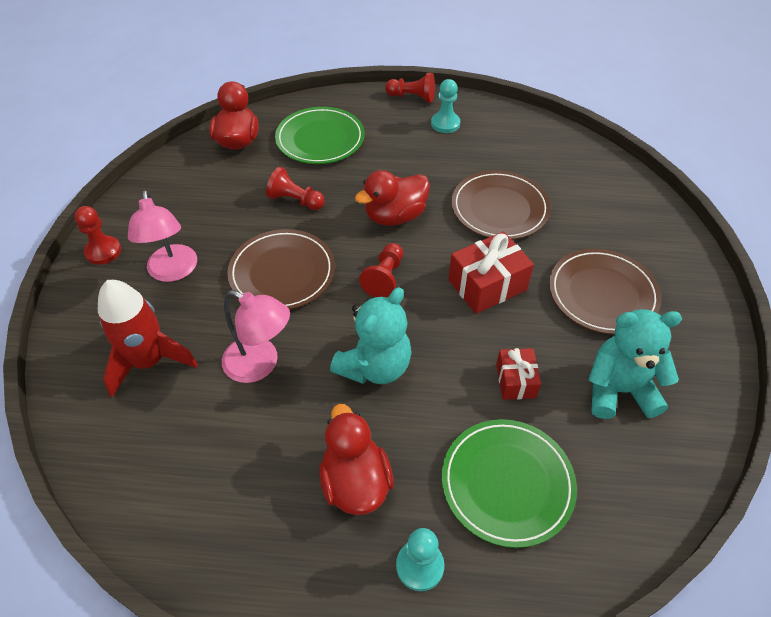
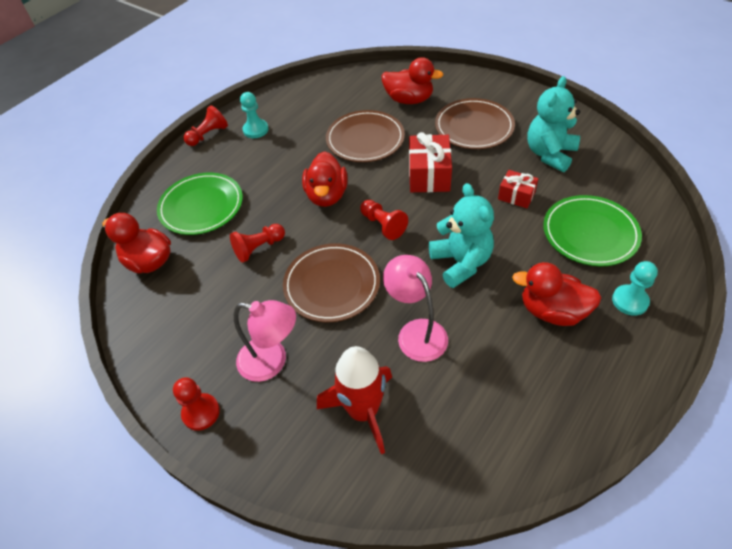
camera: 55 degrees left, 0 degrees up
pink lamp [222,290,290,383] -> pink lamp turned 90 degrees counterclockwise [383,255,448,362]
none -> red duck [382,57,443,104]

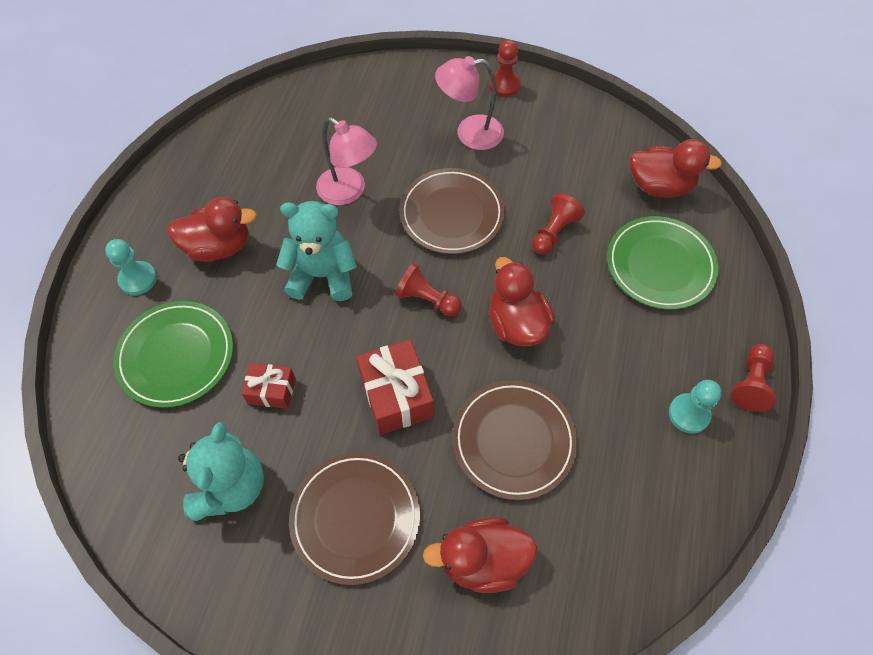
camera: 155 degrees right, 10 degrees up
red rocket [317,346,392,454] -> none
turquoise teddy bear [429,183,494,288] -> turquoise teddy bear turned 135 degrees clockwise [276,201,357,301]

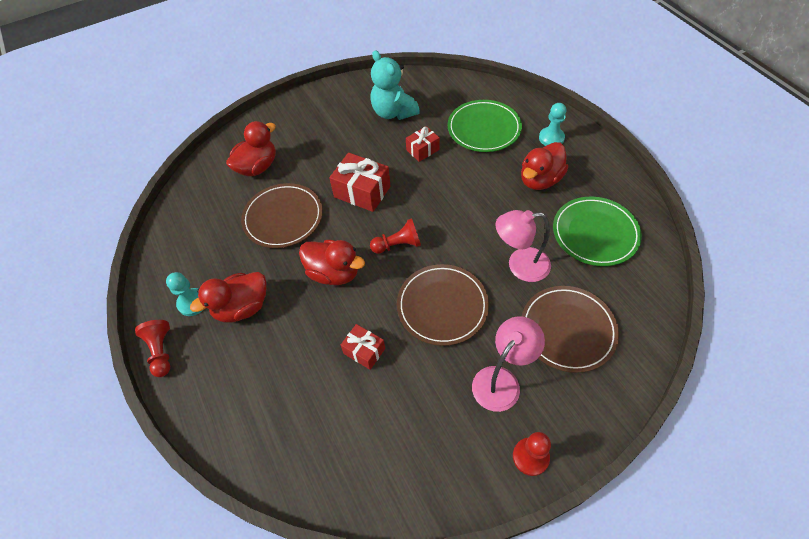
camera: 140 degrees right, 5 degrees down
turquoise teddy bear [276,201,357,301] -> none
brown plate [289,452,420,585] -> brown plate moved to [522,286,619,373]
red pawn [532,193,585,255] -> red gift [341,324,385,370]
green plate [607,216,718,310] -> green plate moved to [553,197,642,266]
red duck [630,139,722,198] -> red duck moved to [190,272,267,323]

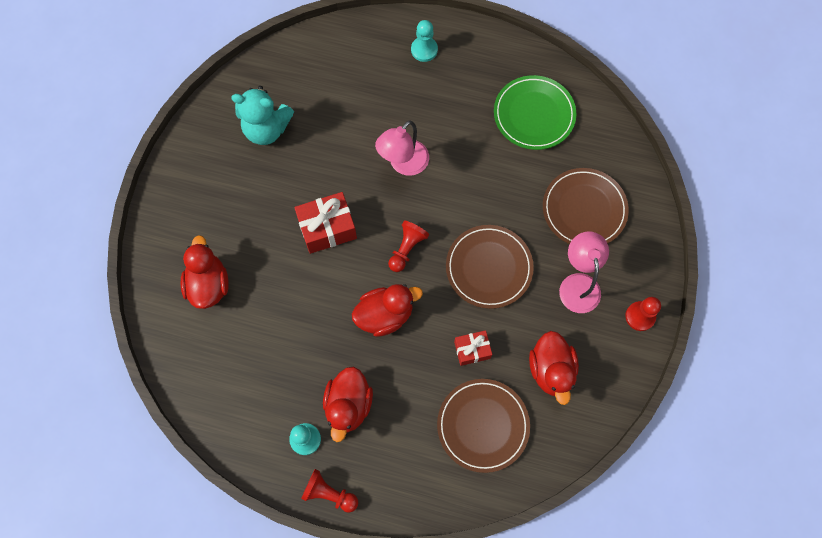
camera: 50 degrees left, 15 degrees up
brown plate [241,183,323,248] -> brown plate moved to [437,379,530,473]
red gift [406,126,440,162] -> none
green plate [447,100,522,152] -> none
pink lamp [495,210,551,282] -> pink lamp moved to [375,120,429,176]
red duck [521,142,568,190] -> red duck moved to [529,331,579,405]

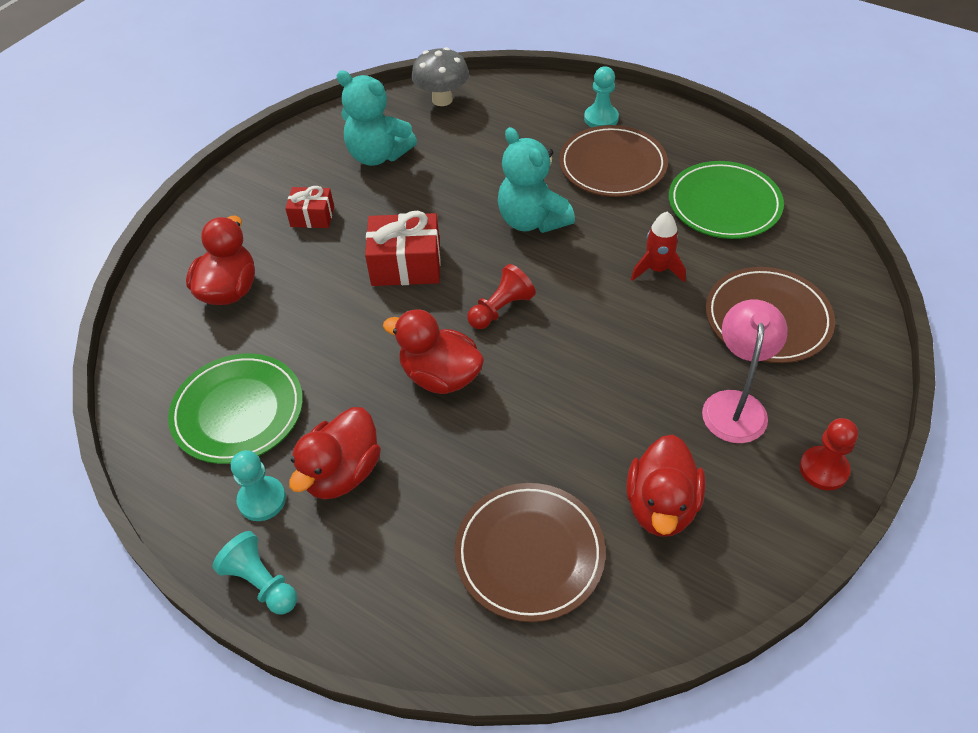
camera: 20 degrees right, 20 degrees down
red pawn [301,469,358,513] -> turquoise pawn [213,531,297,615]
red duck [352,284,423,337] -> red duck turned 150 degrees counterclockwise [383,309,484,394]
pink lamp [375,120,429,176] -> turquoise teddy bear [498,127,575,233]
brown plate [446,225,534,309] -> brown plate moved to [559,125,668,197]
red gift [454,330,492,366] -> red gift moved to [285,186,334,228]
none -> green plate [168,354,303,464]
none -> grey mushroom [411,47,469,106]
none -> red rocket [631,212,686,282]

